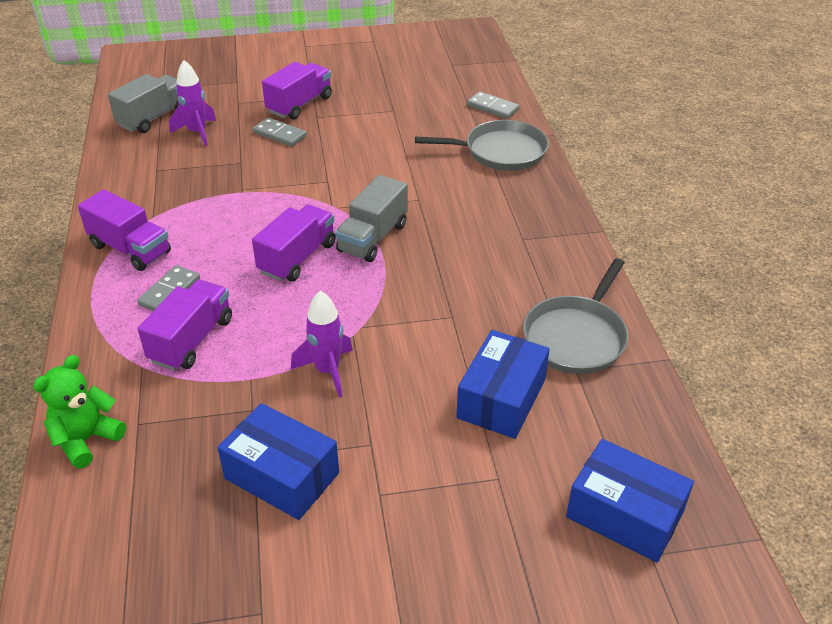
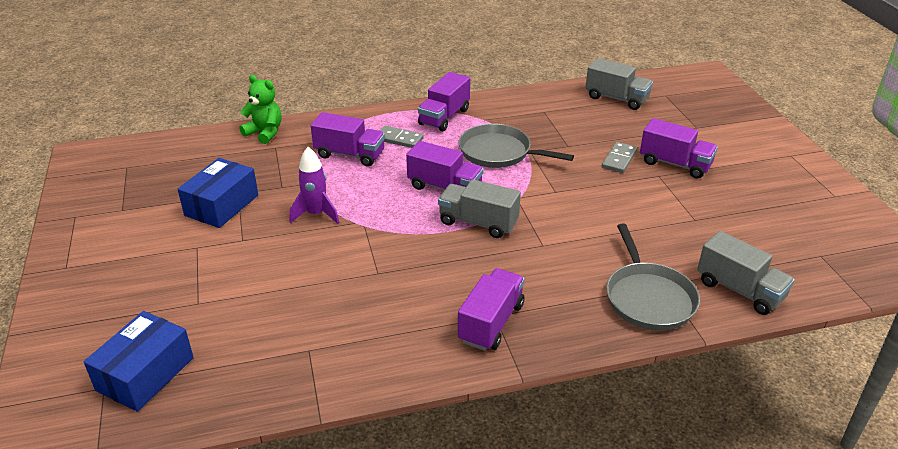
camera: 85 degrees right, 5 degrees down
purple rocket [169,60,216,147] -> none
blue box [456,330,550,439] -> none
grey domino [467,91,520,119] -> grey truck [697,231,795,315]
grey pan [523,258,629,374] -> grey pan moved to [459,124,574,168]
none -> purple truck [458,268,525,351]

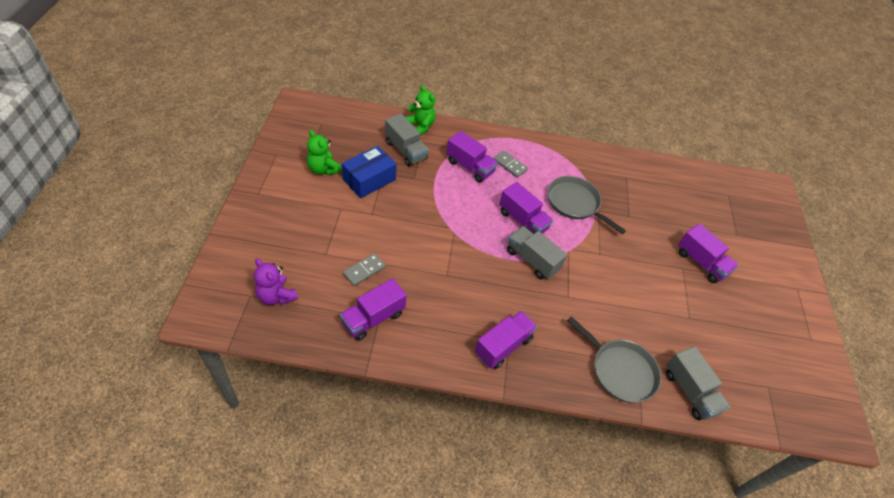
camera: 15 degrees right, 15 degrees up
blue box [84,311,194,412] -> purple teddy bear [254,258,298,305]
purple rocket [290,147,339,224] -> none
purple truck [418,72,470,131] -> purple truck moved to [340,278,407,341]
grey truck [586,58,653,110] -> grey truck moved to [385,114,429,167]
grey domino [602,142,637,173] -> grey domino moved to [343,253,386,286]
grey pan [606,223,700,331] -> grey pan turned 60 degrees counterclockwise [567,316,661,403]
none -> green teddy bear [307,130,342,175]

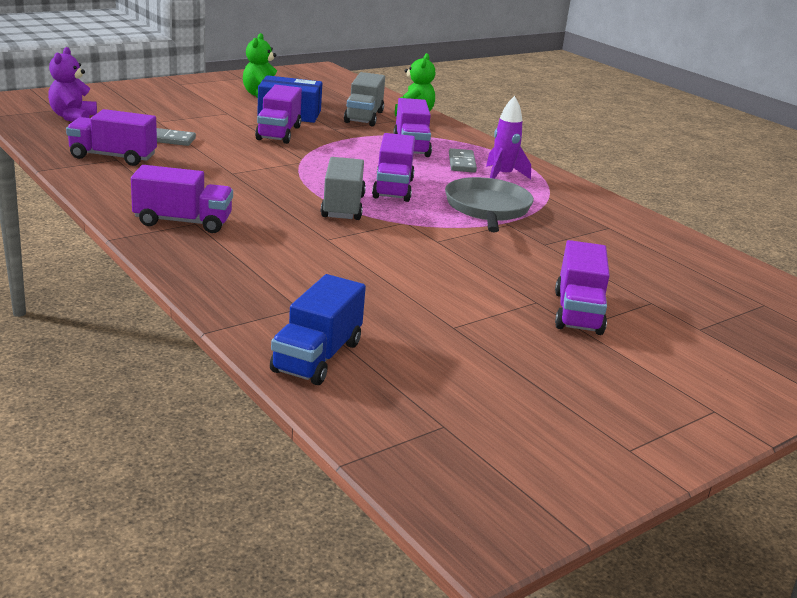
camera: 50 degrees right, 25 degrees down
grey pan [567,316,661,403] -> none
grey truck [666,346,730,421] -> blue truck [270,274,366,385]
none -> purple truck [255,85,302,144]
none -> purple rocket [486,96,531,179]

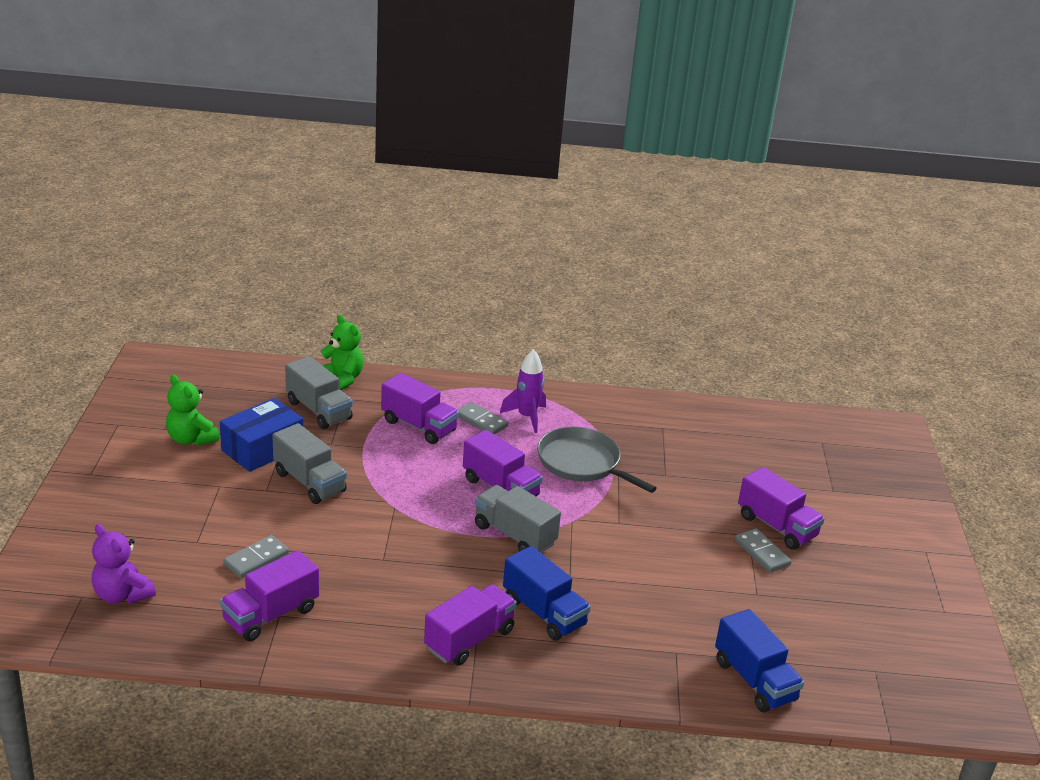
camera: 50 degrees left, 5 degrees up
purple truck [255,85,302,144] -> grey truck [272,423,347,504]
none -> blue truck [503,546,591,641]
none -> grey domino [735,528,792,573]

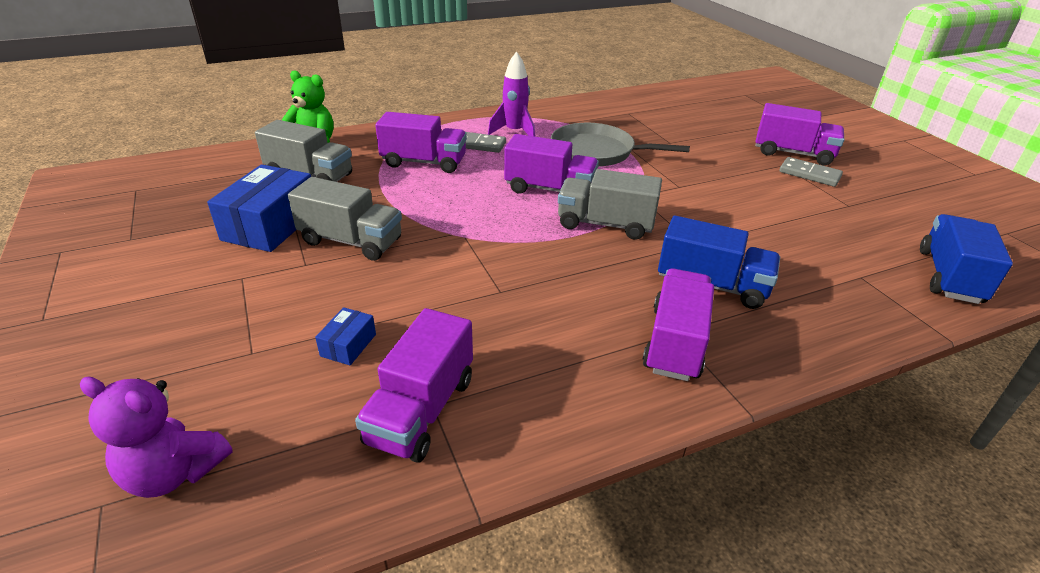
camera: 25 degrees left, 5 degrees up
green teddy bear [166,375,220,446] -> none
grey domino [223,535,289,578] -> blue box [315,307,376,365]
blue truck [715,609,804,713] -> blue truck turned 105 degrees counterclockwise [920,214,1013,304]

